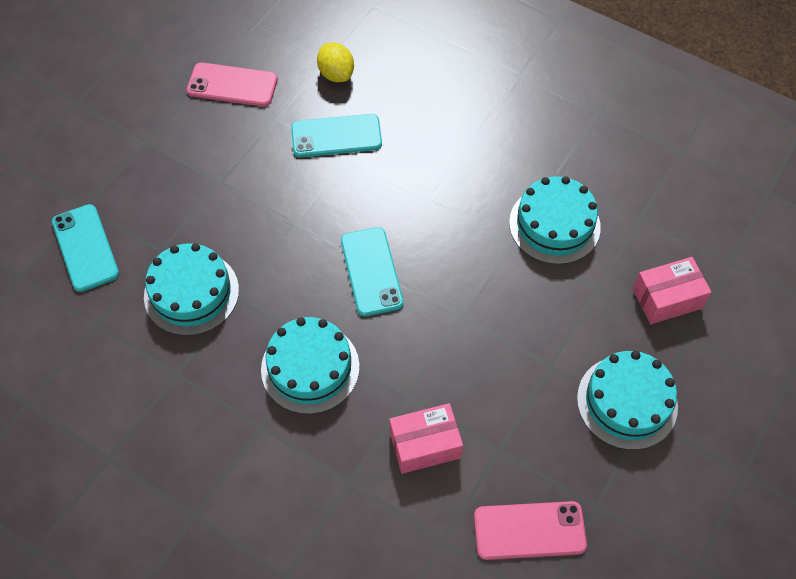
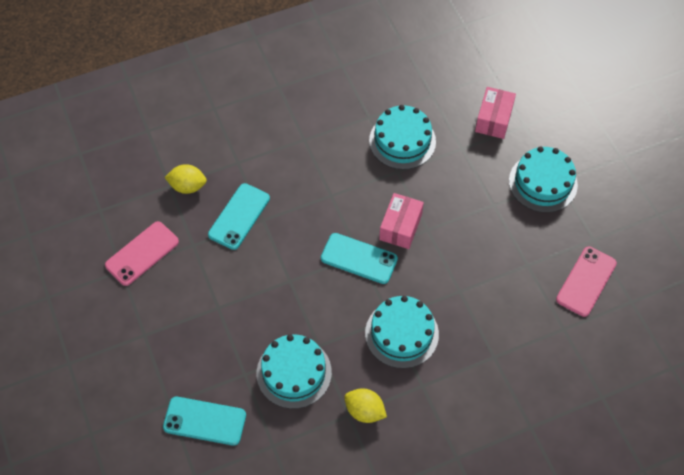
camera: 55 degrees left, 0 degrees up
pink box [389,403,463,474] -> pink box moved to [379,193,424,249]
none -> yellow lemon [344,388,387,423]

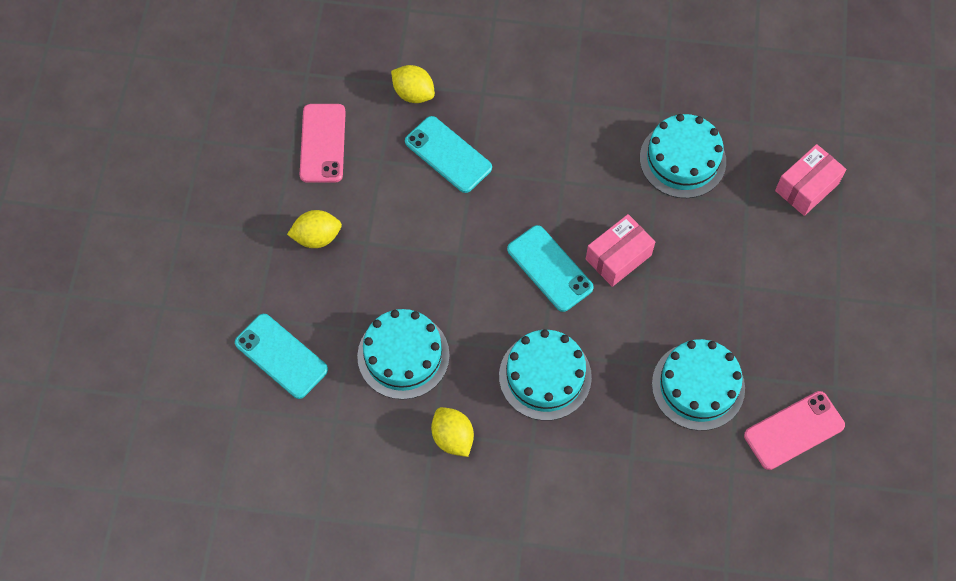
camera: 30 degrees right, 5 degrees up
pink phone [105,221,179,286] -> pink phone turned 75 degrees counterclockwise [300,104,346,183]
turquoise phone [208,183,270,250] -> turquoise phone turned 75 degrees clockwise [405,116,492,193]
turquoise cake [509,147,578,213] -> turquoise cake moved to [652,339,745,431]
none -> yellow lemon [287,210,342,248]

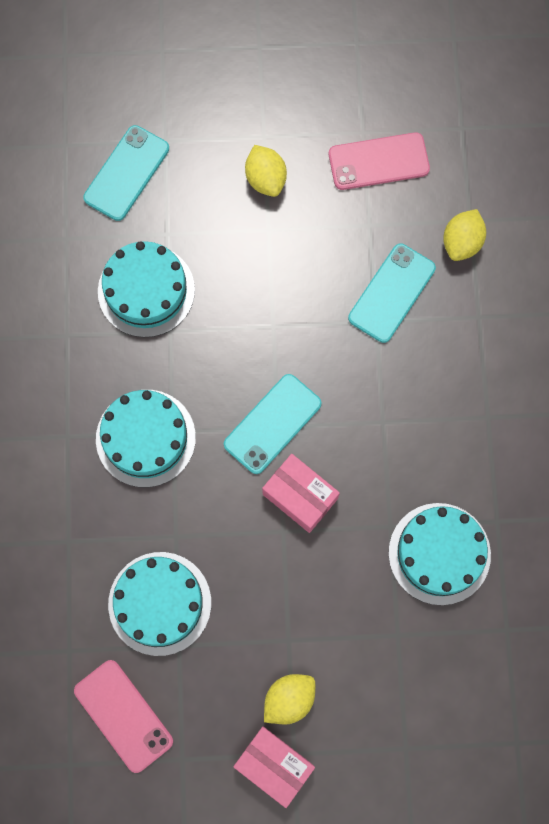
camera: 80 degrees right, 10 degrees up
yellow lemon [431,407,474,457] -> yellow lemon moved to [264,674,315,725]
pink box [775,144,846,216] -> pink box moved to [234,726,315,808]

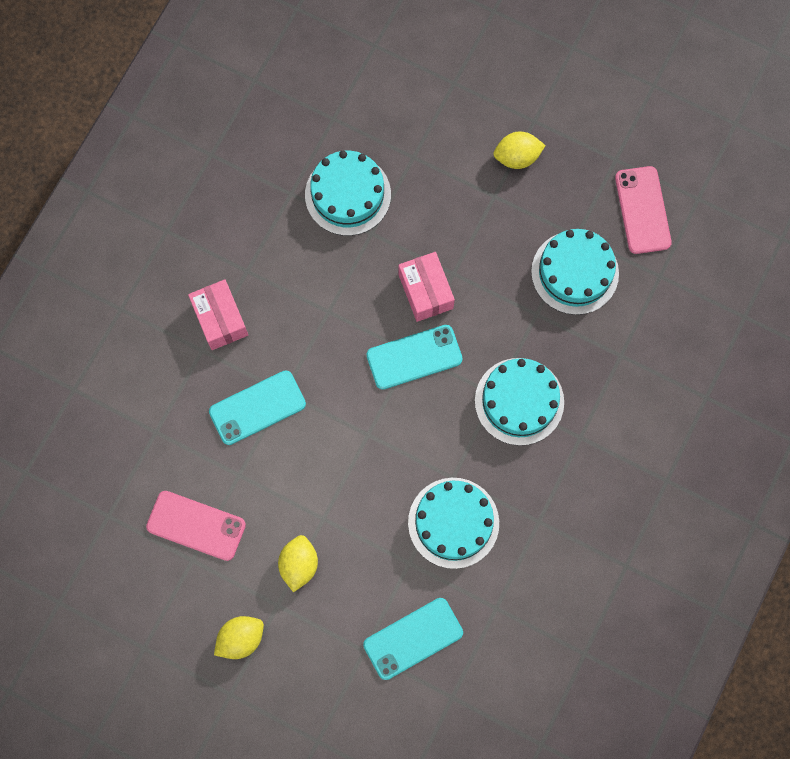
camera: 150 degrees left, 0 degrees up
pink box [234,726,315,808] -> pink box moved to [188,279,248,350]
yellow lemon [443,209,486,261] -> yellow lemon moved to [214,616,264,659]

